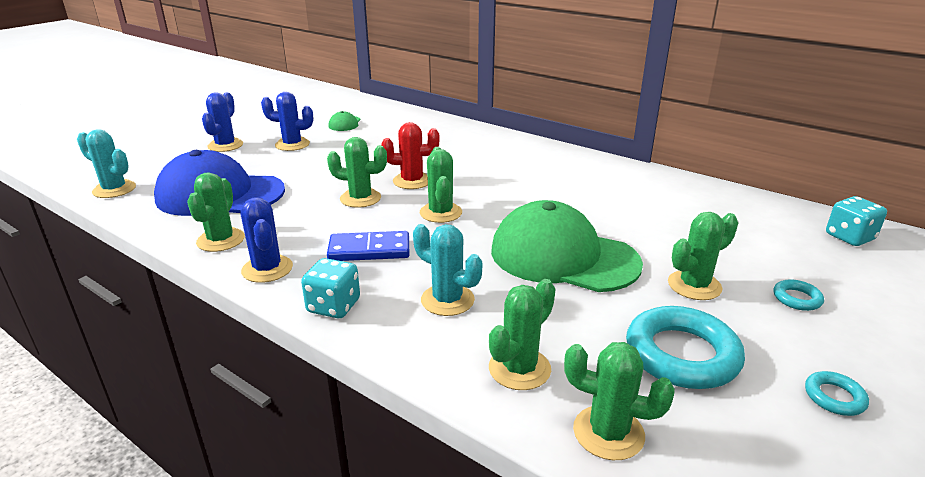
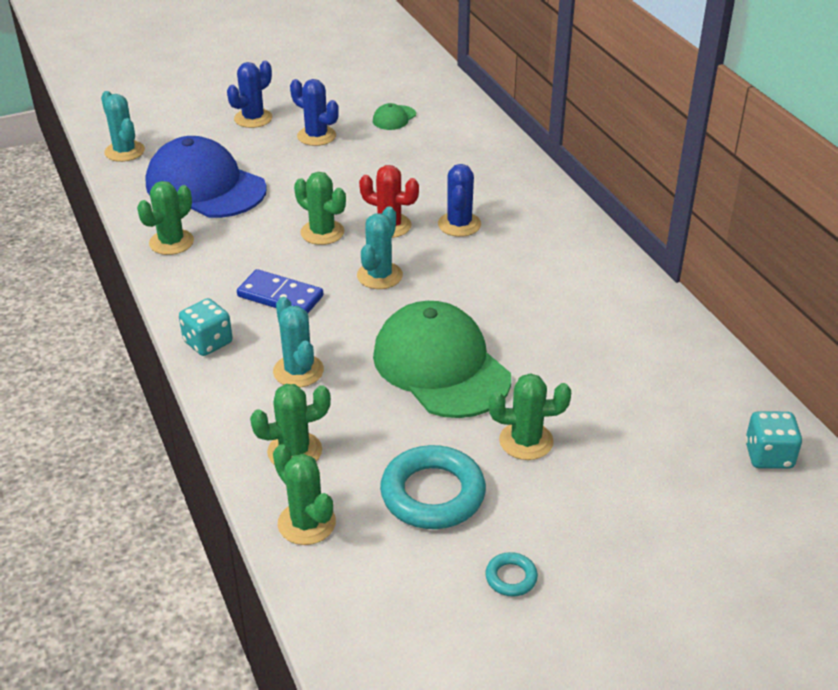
camera: 30 degrees right, 10 degrees up
blue cactus [241,197,293,283] -> blue cactus moved to [438,164,481,237]
green cactus [420,147,462,223] -> turquoise cactus [357,206,403,289]
turquoise ring [774,279,824,311] -> none

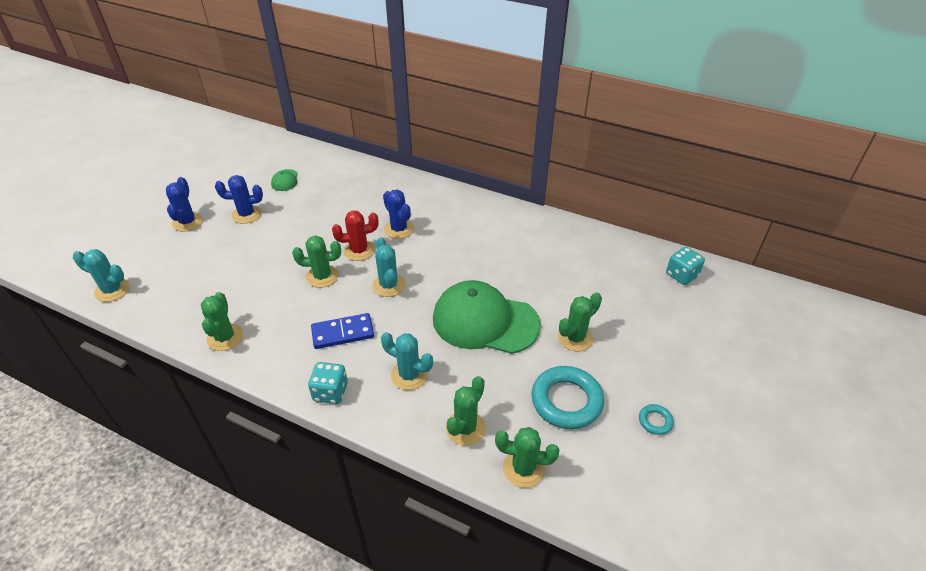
camera: 40 degrees left, 5 degrees up
blue cap [146,136,267,218] -> none

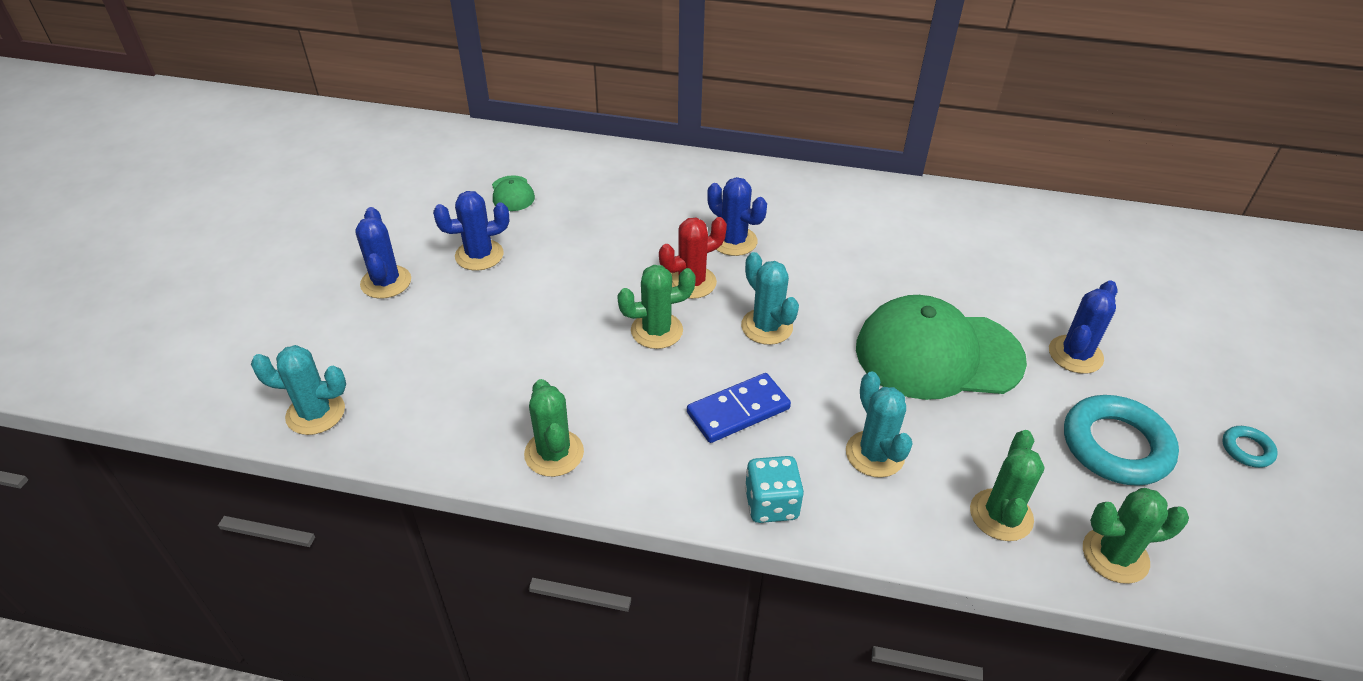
camera: 15 degrees left, 0 degrees up
turquoise cactus [381,332,433,390] -> turquoise cactus turned 60 degrees clockwise [846,371,913,478]
green cactus [558,292,602,351] -> blue cactus [1049,280,1117,374]
turquoise dice [666,247,705,285] -> none

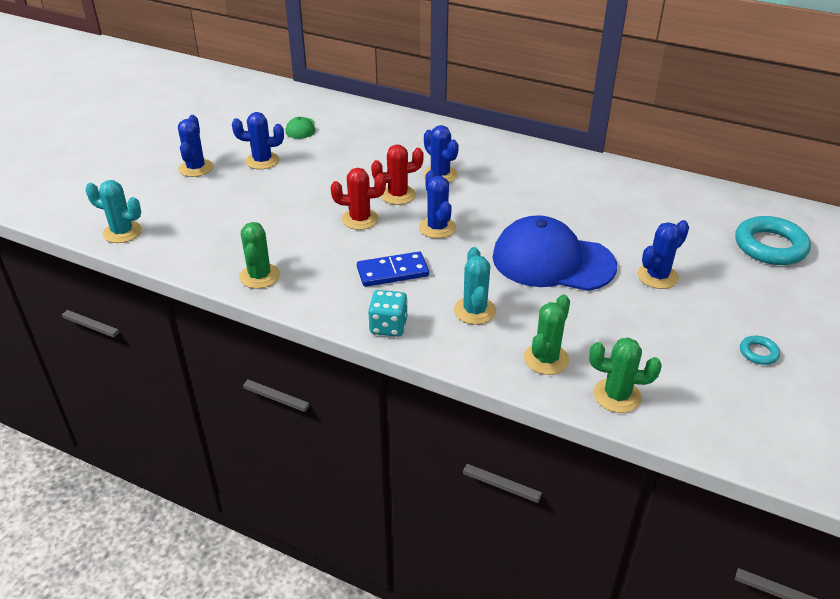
camera: 15 degrees right, 5 degrees down
green cactus [617,265,696,349] -> red cactus [331,168,386,230]
turquoise cactus [741,252,799,345] -> blue cactus [419,170,456,238]
green cap [856,295,1027,400] -> blue cap [492,215,617,291]
turquoise ring [1064,395,1179,486] -> turquoise ring moved to [735,216,811,265]

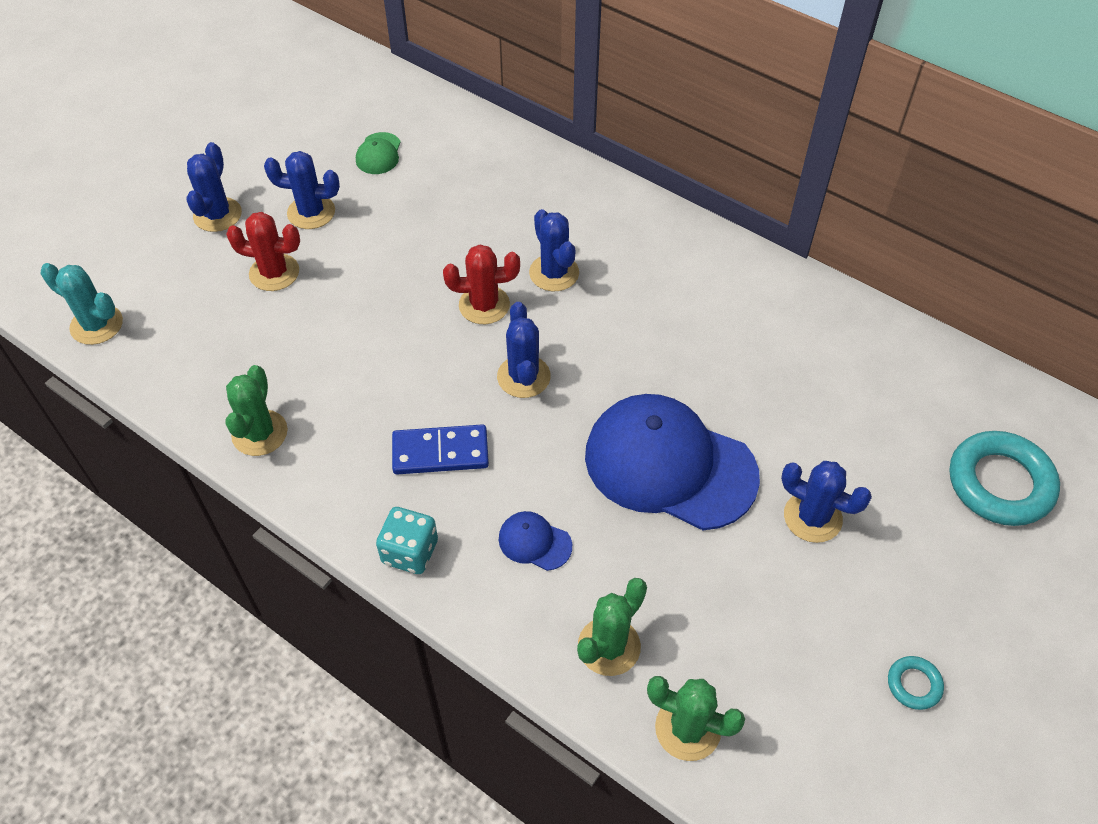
camera: 10 degrees right, 15 degrees up
red cactus [331,168,386,230] -> red cactus moved to [226,212,300,291]
turquoise cactus [454,247,496,325] -> blue cap [499,511,572,571]
blue cactus [638,220,689,289] -> blue cactus turned 60 degrees clockwise [781,461,872,543]

